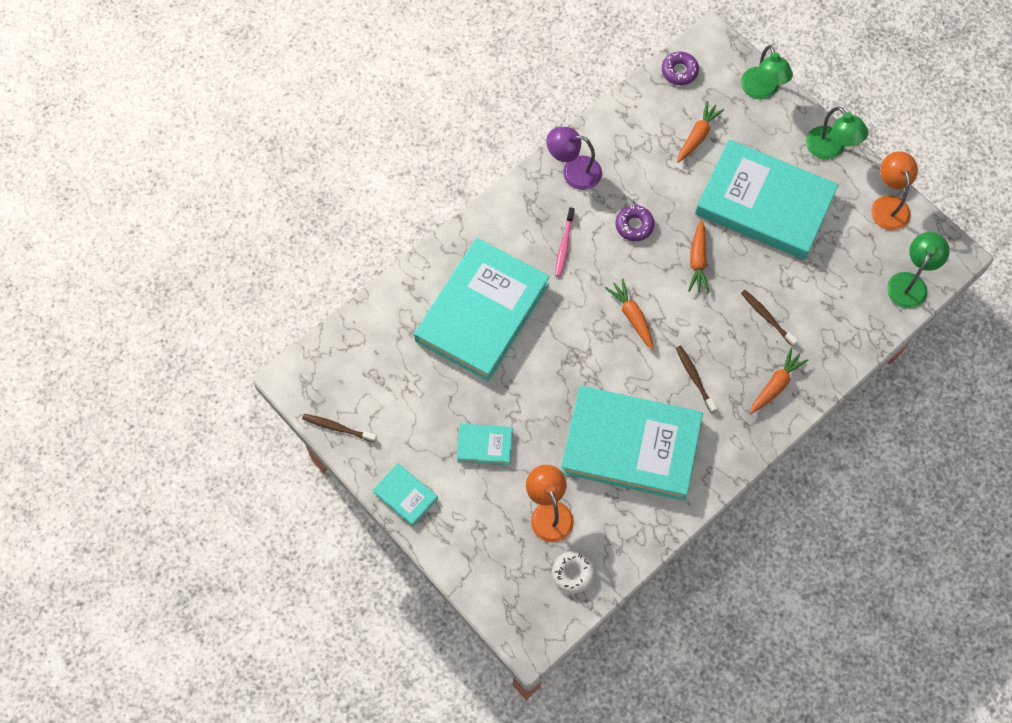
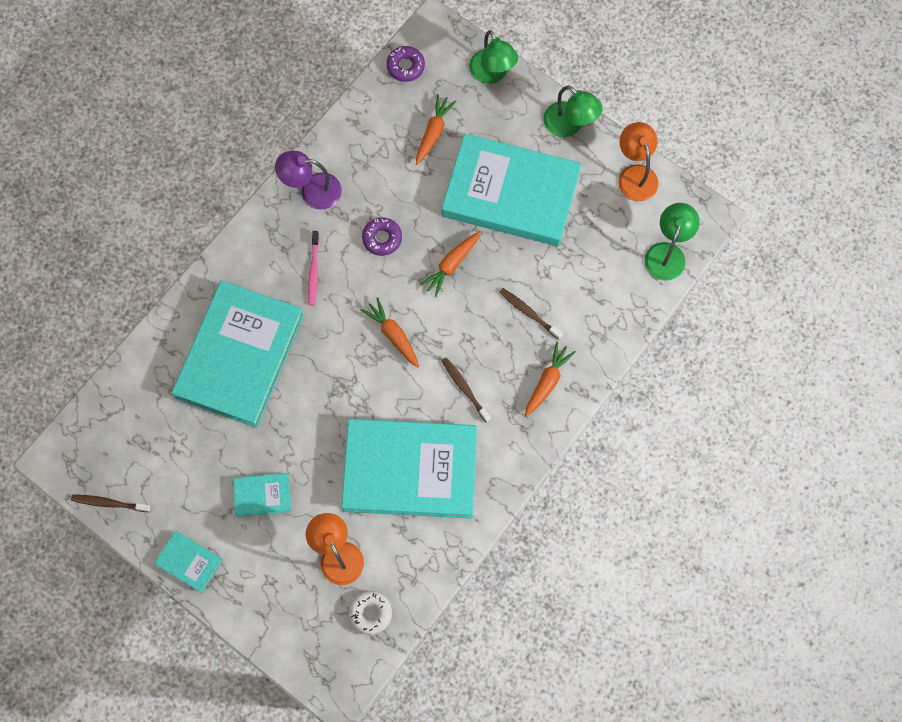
camera: 10 degrees left, 5 degrees up
orange carrot [688,220,709,293] -> orange carrot turned 45 degrees clockwise [419,231,481,297]

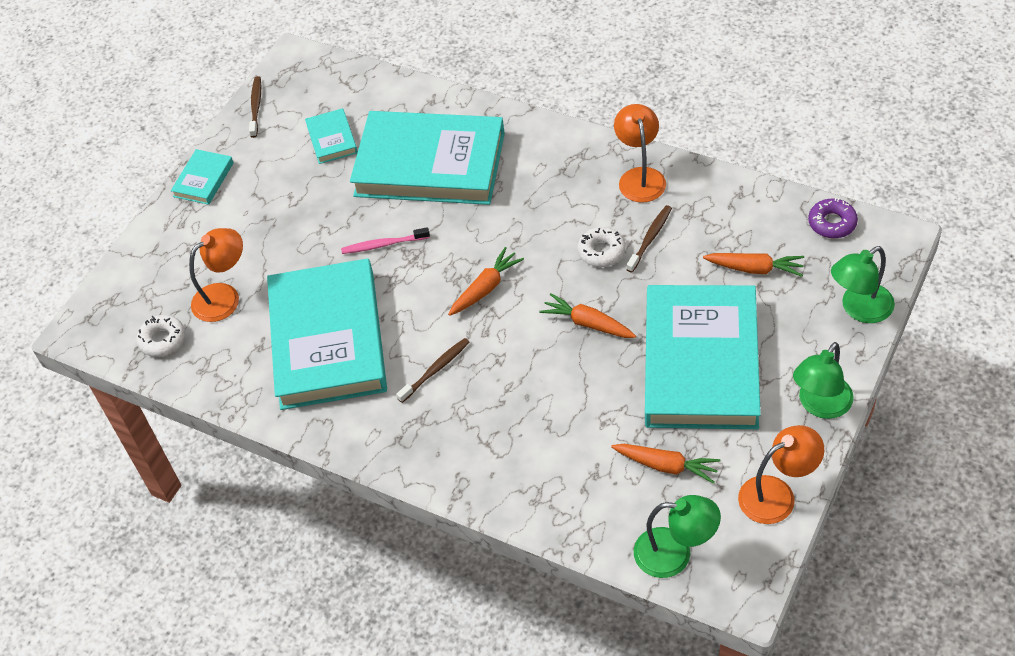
camera: 85 degrees right, 20 degrees down
turquoise book [233,473,291,517] -> turquoise book moved to [305,108,358,164]
purple lamp [275,151,342,210] -> orange lamp [614,104,666,203]
pink toothbrush [308,231,319,306] -> pink toothbrush moved to [341,227,430,254]
purple donut [362,217,402,256] -> white donut [577,227,626,267]
brown toothbrush [499,288,563,340] -> brown toothbrush moved to [626,205,672,273]
orange carrot [525,342,576,417] -> orange carrot moved to [611,444,721,484]

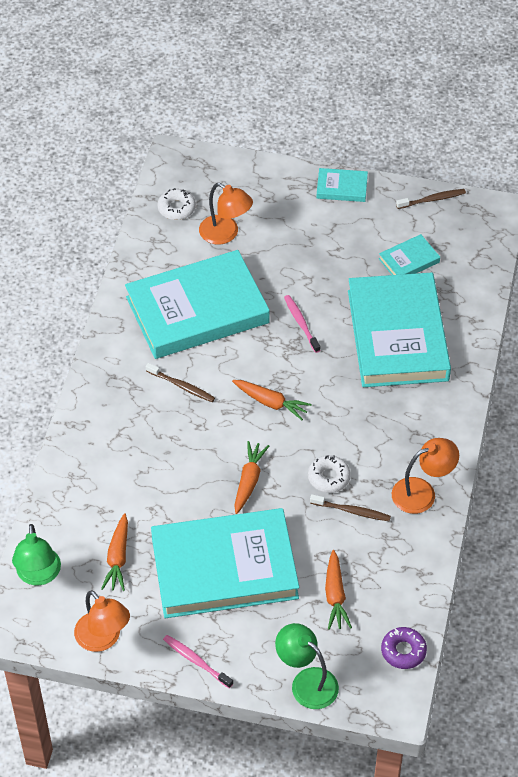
camera: 70 degrees right, 0 degrees up
green lamp [793,342,854,419] -> pink toothbrush [163,635,233,689]

